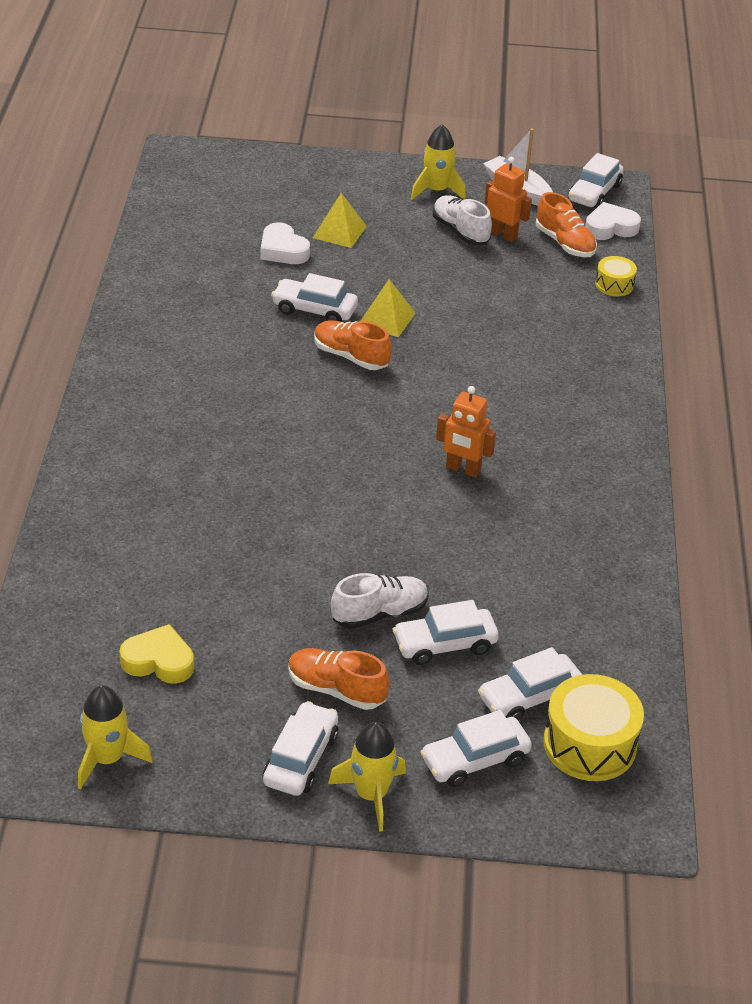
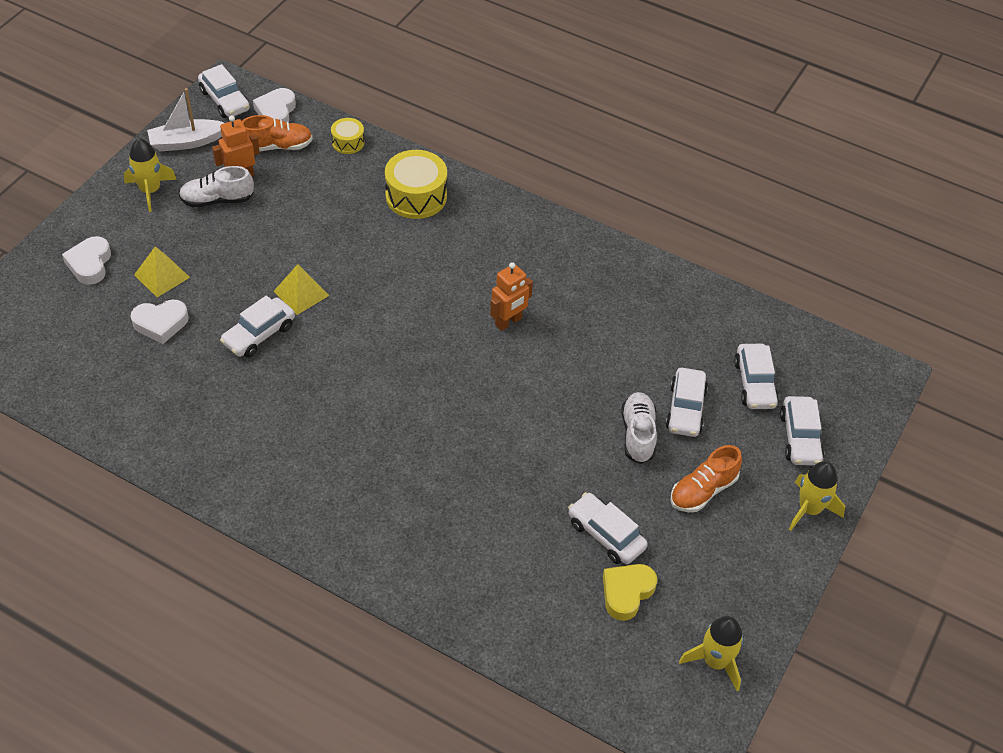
camera: 65 degrees left, 10 degrees up
white car [263,701,338,796] -> white car moved to [568,492,648,564]
orange shoe [314,320,392,370] -> none
yellow drum [543,674,644,781] -> yellow drum moved to [385,150,447,219]
none -> white heart [62,236,111,285]

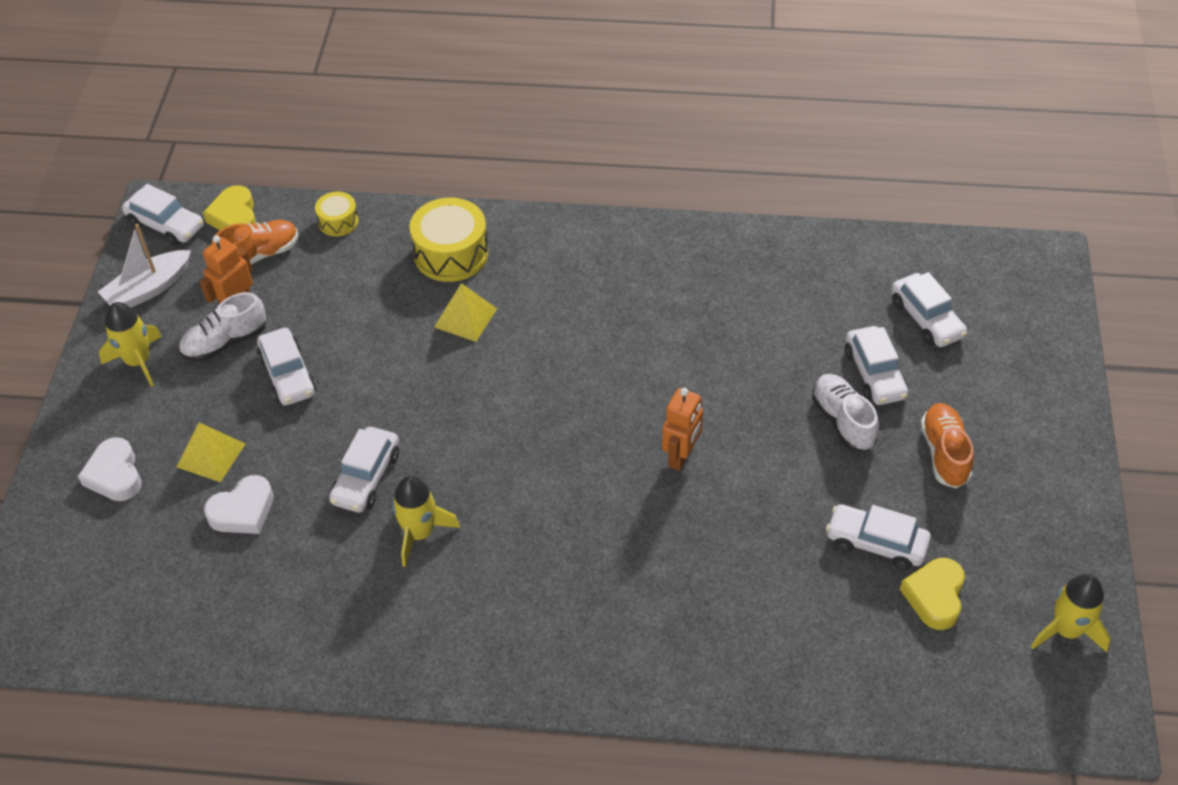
camera: 20 degrees left, 0 degrees up
white heart [253,88,296,123] -> yellow heart [203,185,256,230]
yellow pyramid [273,264,329,315] -> yellow pyramid moved to [434,283,497,342]
orange robot [490,262,533,331] -> orange robot moved to [662,388,703,471]
orange shoe [670,445,742,512] -> orange shoe turned 150 degrees clockwise [920,403,974,488]
white car [780,396,824,466] -> white car moved to [257,328,316,406]
yellow rocket [789,461,845,531] -> yellow rocket moved to [392,476,460,567]

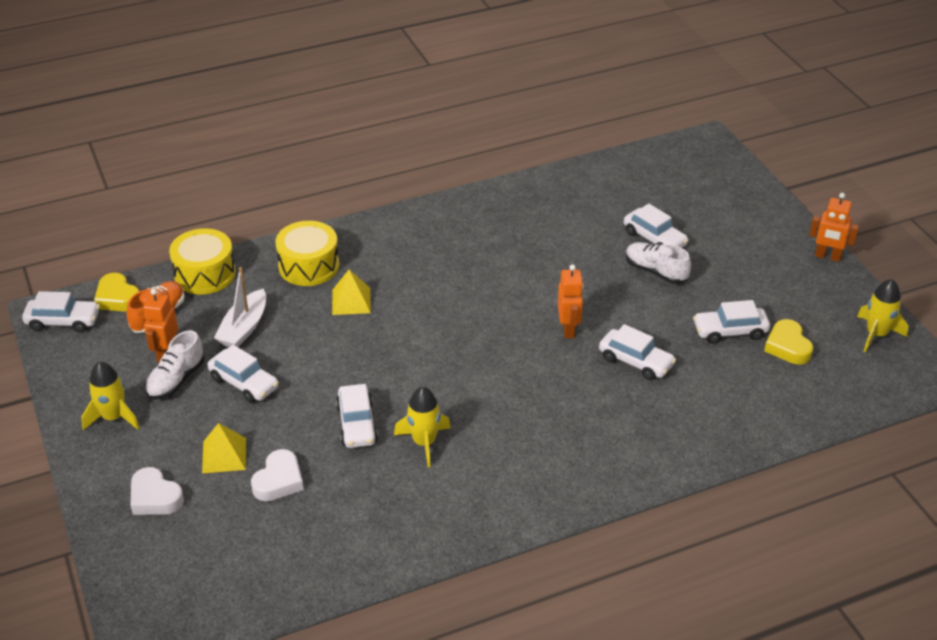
camera: 30 degrees left, 10 degrees down
white boat [98,224,191,308] -> white boat moved to [214,267,266,347]
yellow drum [315,192,358,236] -> yellow drum [169,228,236,295], size x1.83
white car [891,272,967,347] -> white car moved to [599,324,676,380]
orange shoe [920,403,974,488] -> none
none -> orange robot [809,193,859,262]

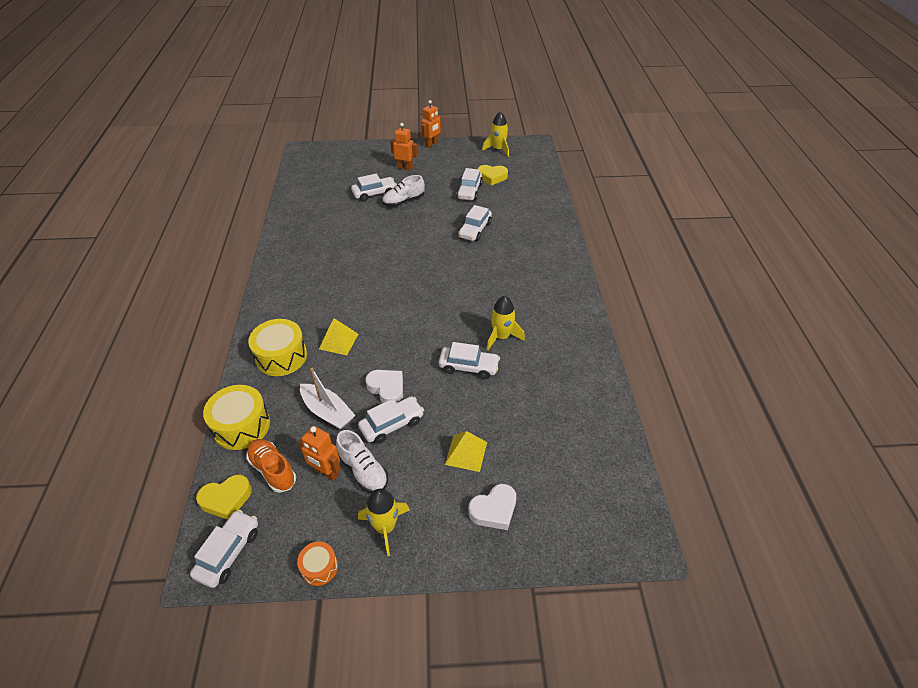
camera: 70 degrees left, 5 degrees up
white heart [251,449,304,501] -> white heart moved to [365,370,403,403]
orange robot [558,264,583,338] -> orange robot moved to [390,123,418,171]
white car [599,324,676,380] -> white car turned 150 degrees clockwise [458,205,492,241]
none -> orange drum [297,541,338,586]

